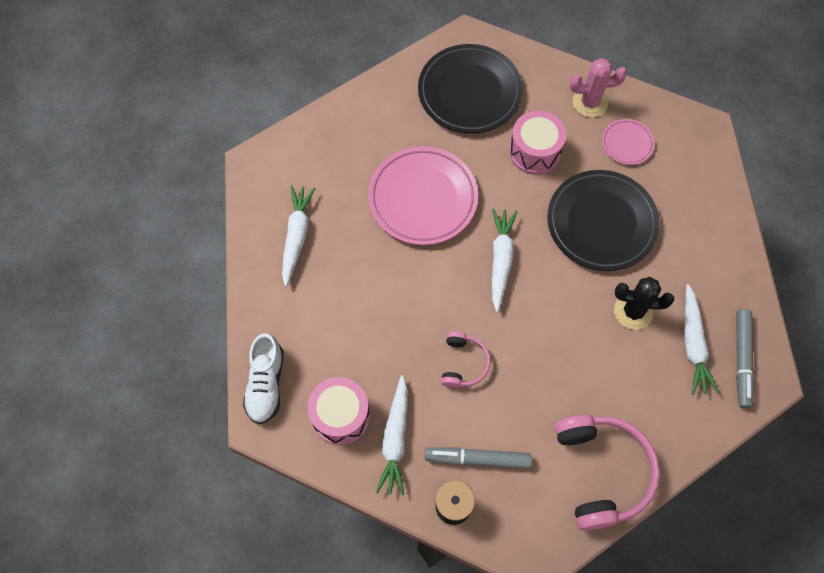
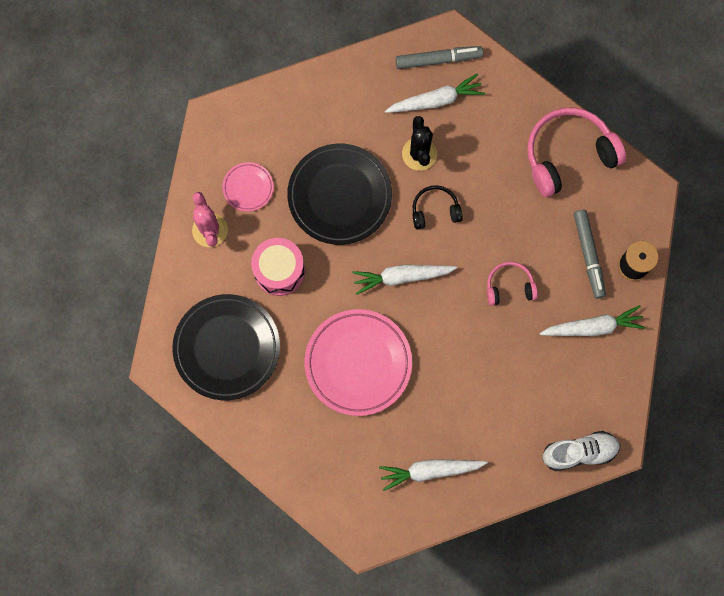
camera: 105 degrees left, 10 degrees up
pink drum [308,377,370,445] -> none
none -> black headphones [412,185,463,230]

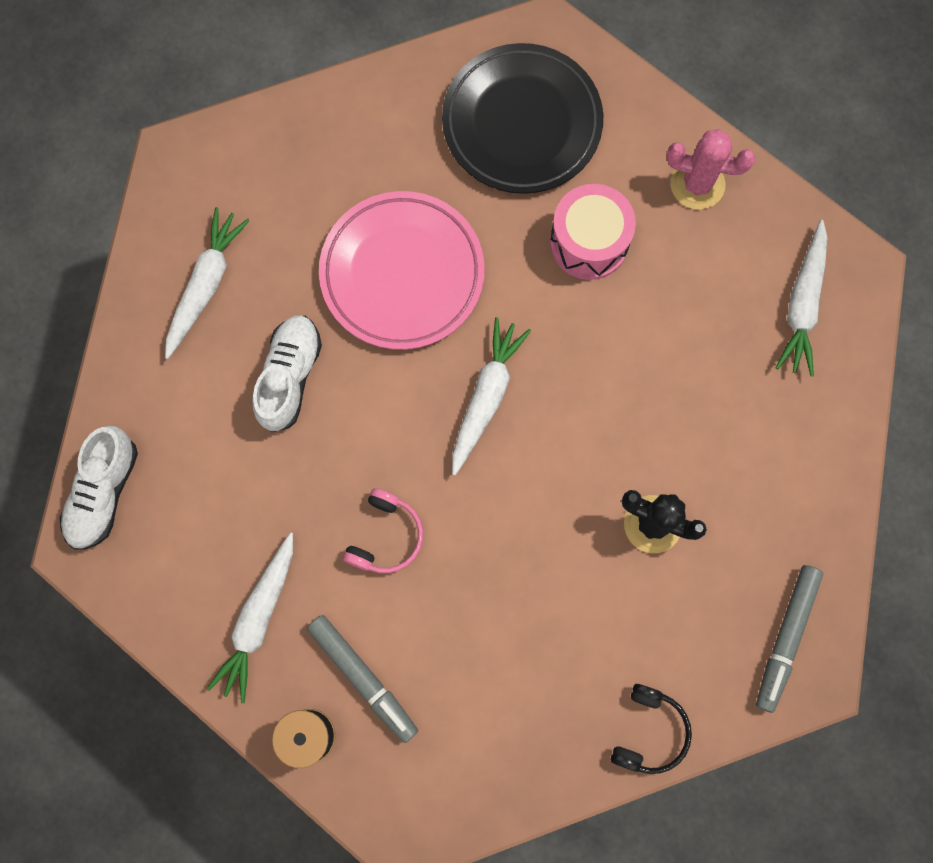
camera: 120 degrees right, 0 degrees up
pink plate [222,162,274,212] -> none
black plate [287,144,392,245] -> none
white carrot [385,73,485,113] -> white carrot moved to [776,220,827,377]
black headphones [412,185,463,230] -> black headphones moved to [610,684,692,774]
pink headphones [527,107,626,197] -> none
grey marker [574,210,606,299] -> grey marker turned 150 degrees counterclockwise [307,615,418,743]
none -> white shoe [252,316,322,432]

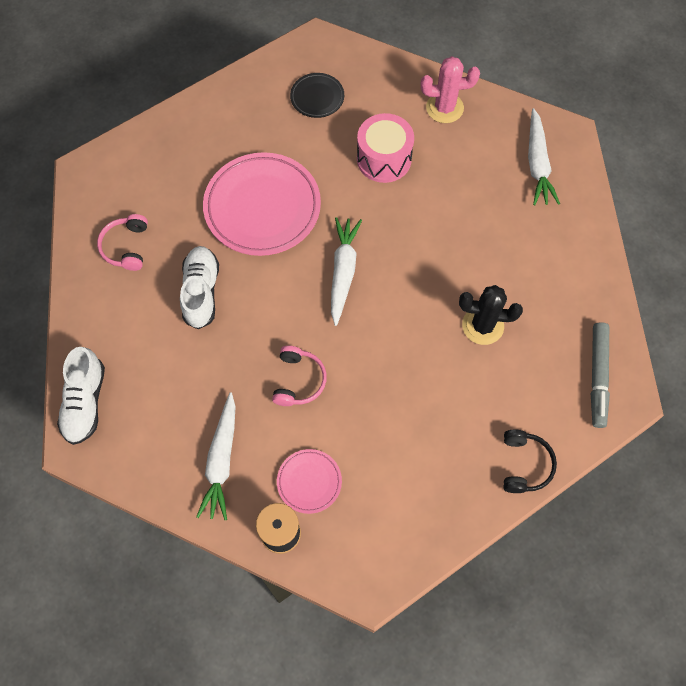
camera: 15 degrees left, 10 degrees down
white carrot [165,207,250,359] -> pink headphones [97,214,148,271]
grey marker [307,615,418,743] -> pink plate [277,449,342,514]
black plate [442,43,603,194] -> black plate [290,73,344,118], size x0.49

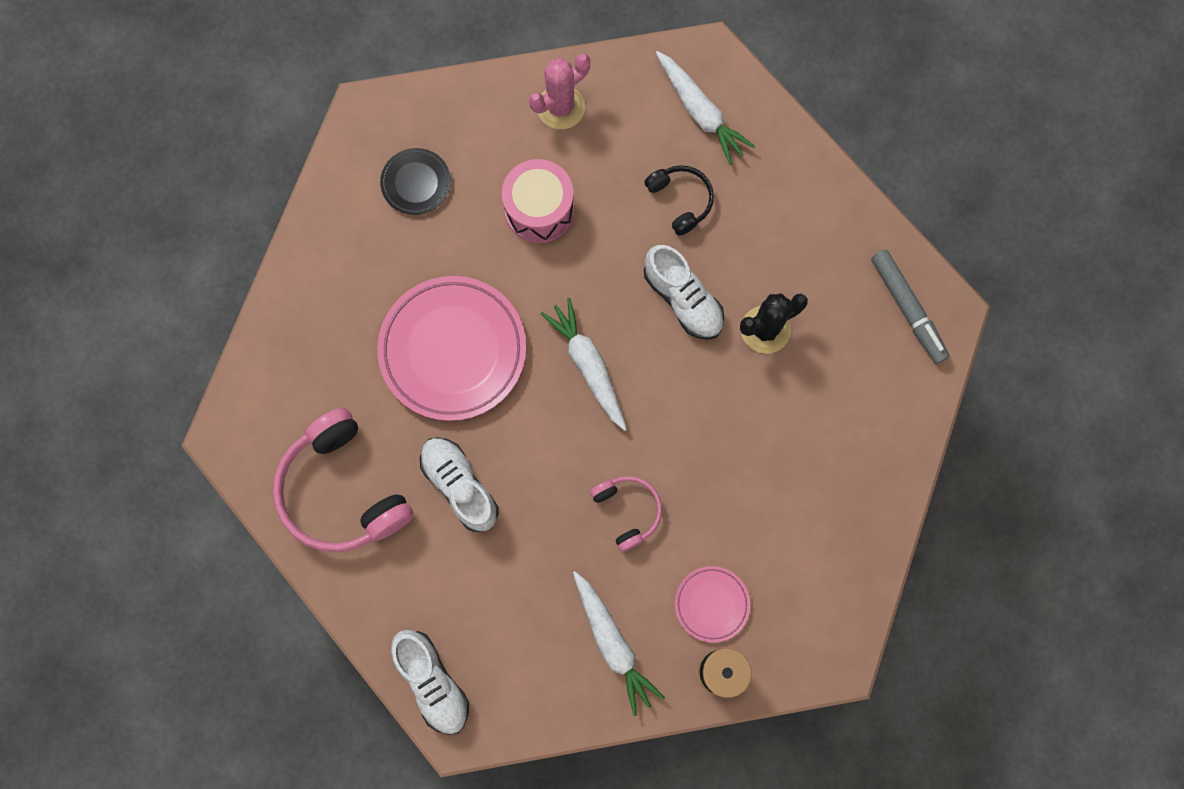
camera: 35 degrees left, 10 degrees up
pink headphones [97,214,148,271] -> pink headphones [273,408,414,552], size x1.89
black headphones [504,430,557,493] -> black headphones moved to [644,165,714,236]
none -> white shoe [644,245,724,340]

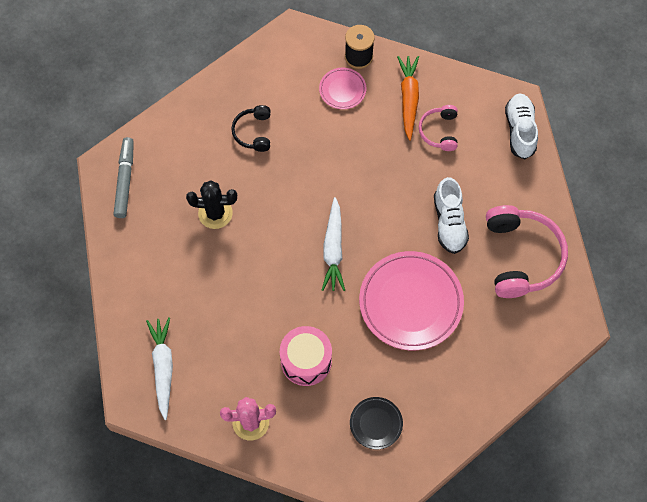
camera: 150 degrees left, 10 degrees down
white carrot [573,571,665,716] -> orange carrot [397,56,419,141]
pink headphones [590,476,662,552] -> pink headphones moved to [419,105,457,151]
black headphones [644,165,714,236] -> black headphones moved to [231,105,271,152]
white shoe [644,245,724,340] -> none

